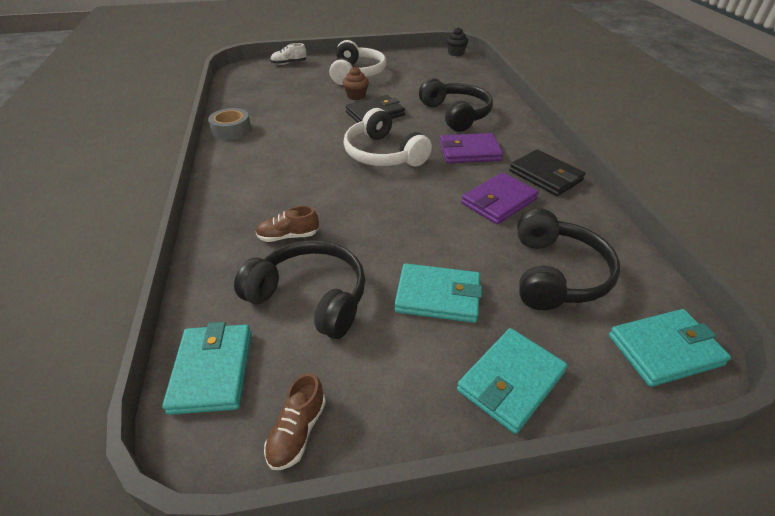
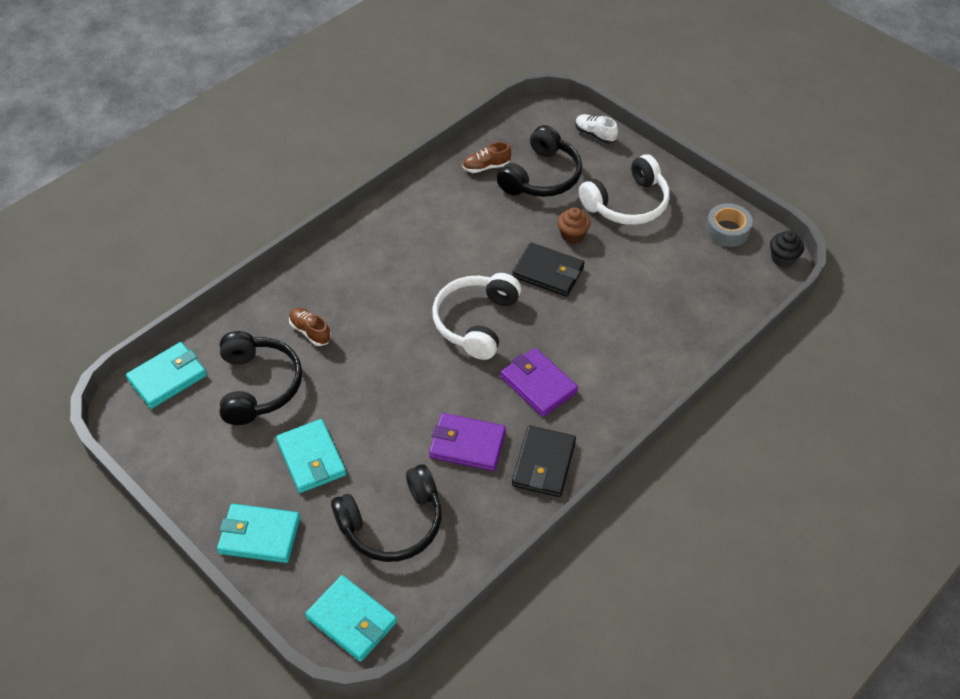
camera: 55 degrees right, 10 degrees up
grey tape [208,108,251,140] -> grey tape moved to [706,203,753,247]
brown shoe [264,373,326,470] -> brown shoe moved to [462,142,511,173]
black headphones [419,78,493,132] -> black headphones moved to [497,125,582,197]

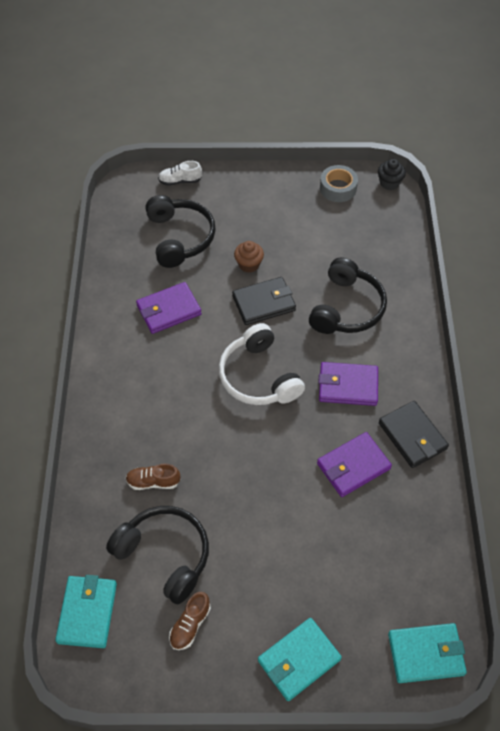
camera: 45 degrees left, 5 degrees up
turquoise wallet [276,419,346,493] -> none
black headphones [331,464,441,562] -> black headphones moved to [309,258,387,334]
brown shoe [462,142,511,173] -> brown shoe moved to [169,592,211,650]
white headphones [579,154,670,225] -> none
none -> purple wallet [136,282,202,334]

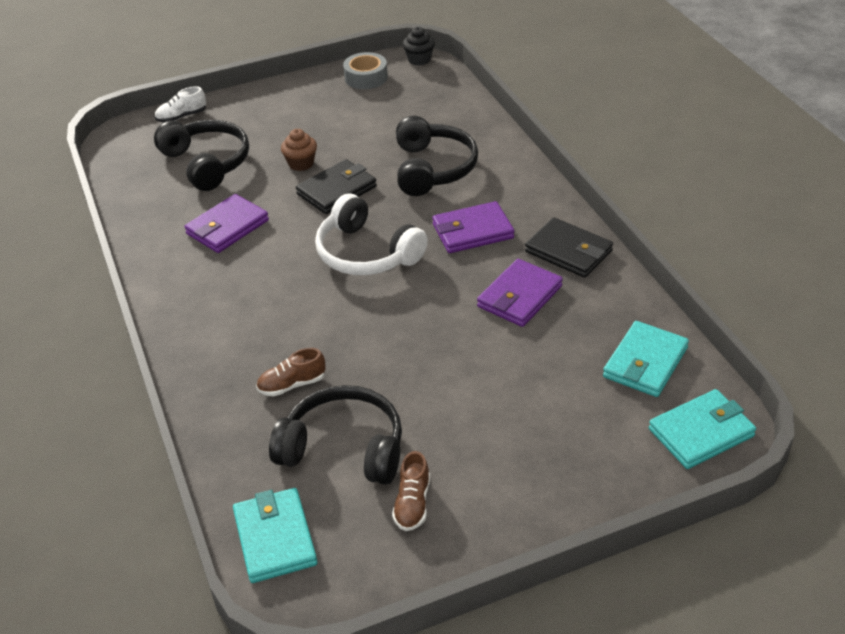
camera: 20 degrees left, 15 degrees down
turquoise wallet [258,618,342,701] -> turquoise wallet moved to [603,321,689,397]

